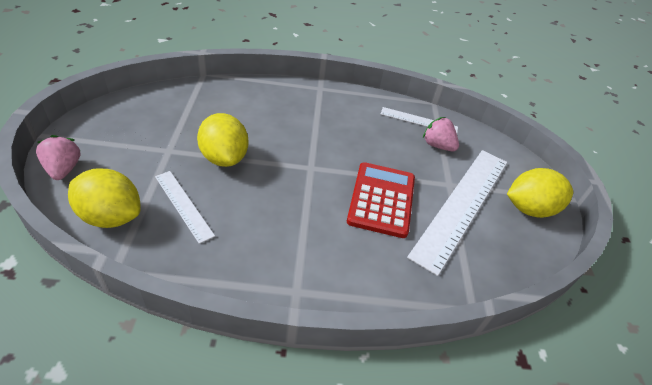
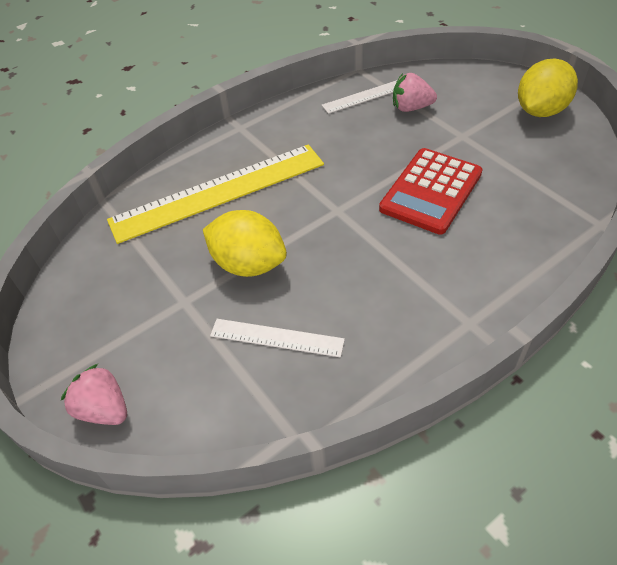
camera: 30 degrees left, 5 degrees up
yellow lemon [68,168,141,228] -> none
red calculator [347,162,415,238] -> red calculator turned 120 degrees counterclockwise [379,148,483,235]
white ruler [407,150,507,276] -> none
none -> yellow ruler [107,145,324,244]

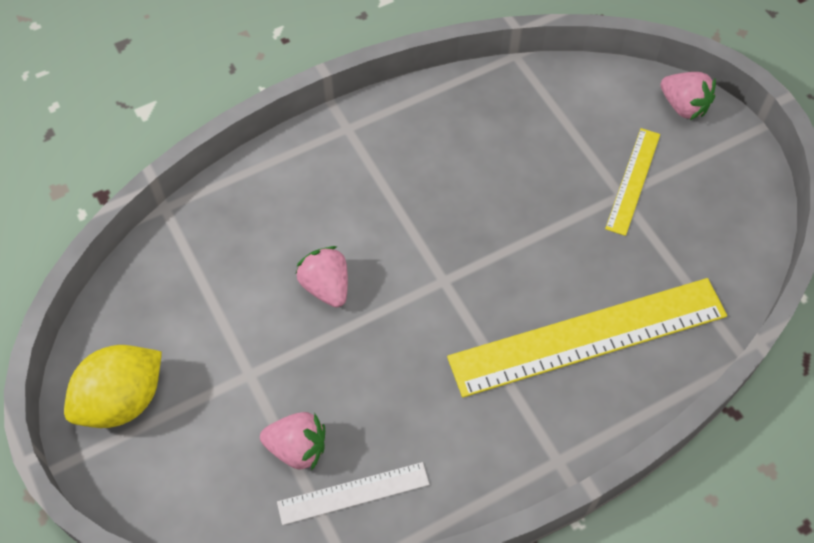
camera: 175 degrees left, 10 degrees up
yellow lemon [203,210,287,277] -> none
white ruler [210,319,345,357] -> none
red calculator [379,148,483,235] -> pink strawberry [296,246,348,307]
none -> yellow ruler [605,128,660,236]

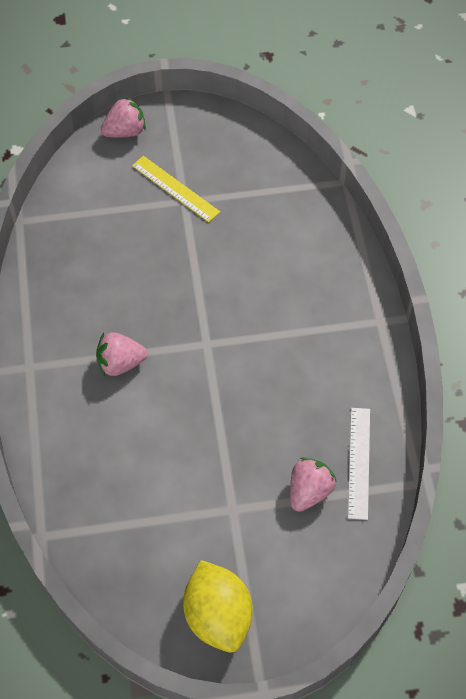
camera: 70 degrees left, 0 degrees up
pink strawberry [296,246,348,307] -> pink strawberry moved to [96,332,148,377]
yellow ruler [447,278,727,397] -> none

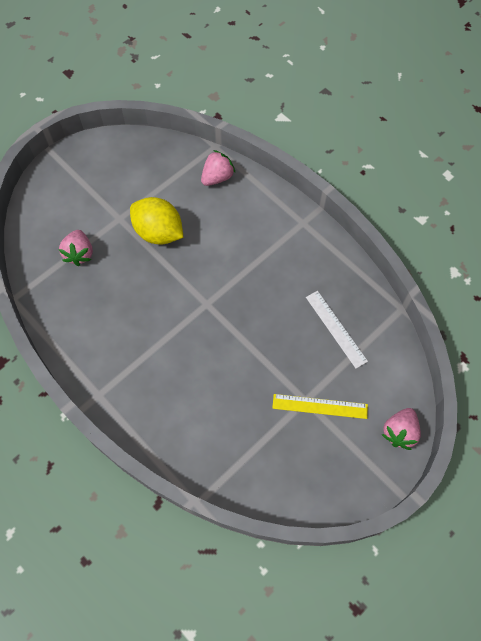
camera: 145 degrees right, 5 degrees up
pink strawberry [96,332,148,377] -> pink strawberry moved to [201,150,235,186]
yellow lemon [183,560,253,653] -> yellow lemon moved to [130,197,183,245]
white ruler [348,408,370,520] -> white ruler moved to [306,291,368,368]

